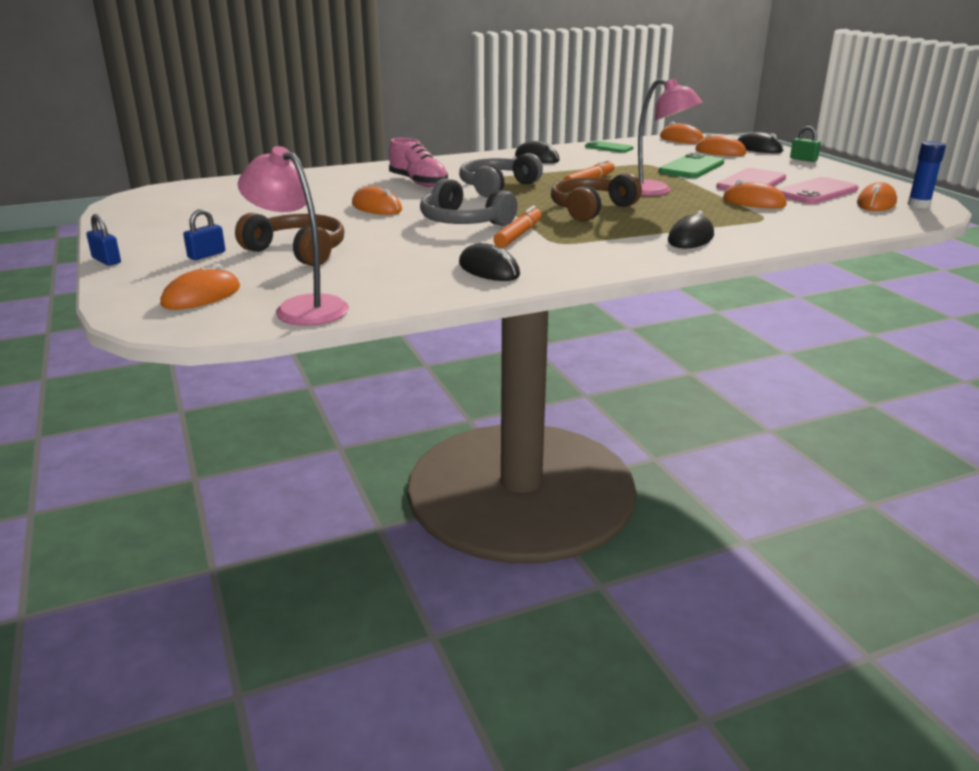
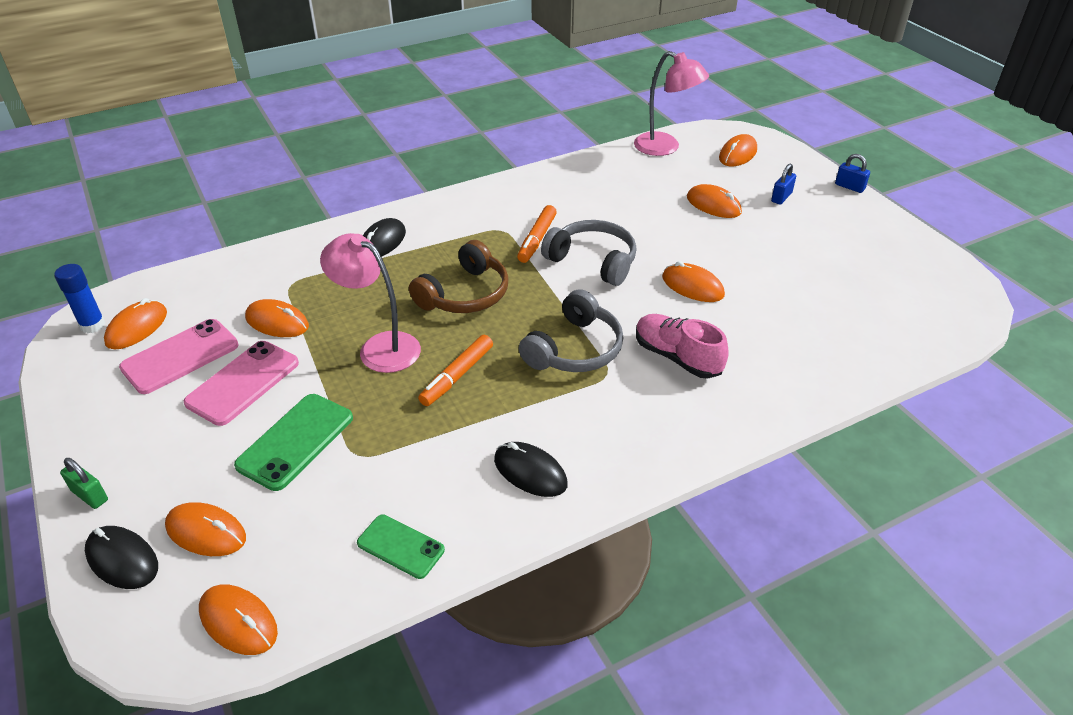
camera: 175 degrees right, 15 degrees up
brown headphones [235,213,344,266] -> orange mouse [687,184,742,218]
black mouse [459,243,520,281] -> none

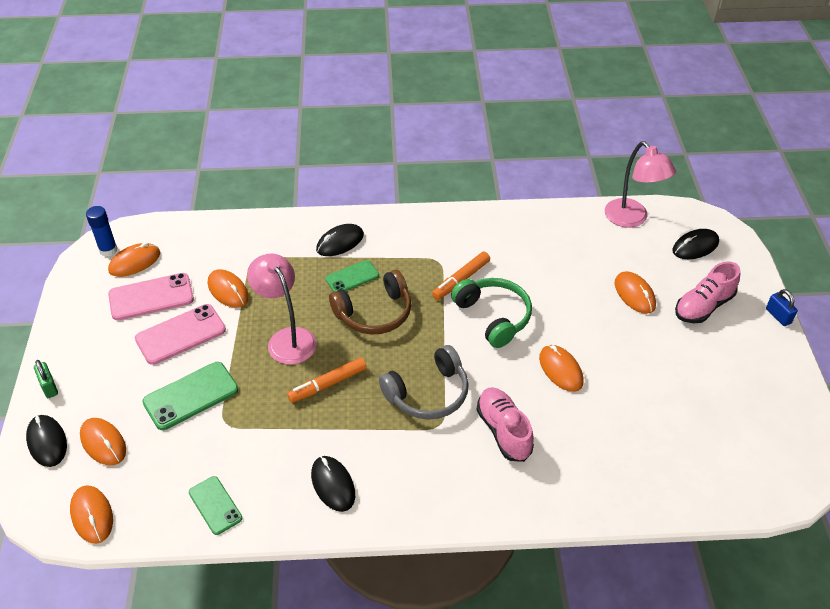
camera: 25 degrees right, 5 degrees up
grey headphones [541,220,637,286] -> green headphones [451,278,532,348]
orange mouse [719,134,757,166] -> black mouse [672,229,719,259]
blue padlock [771,164,796,205] -> pink shoe [675,261,740,323]
none -> green phone [325,260,379,292]

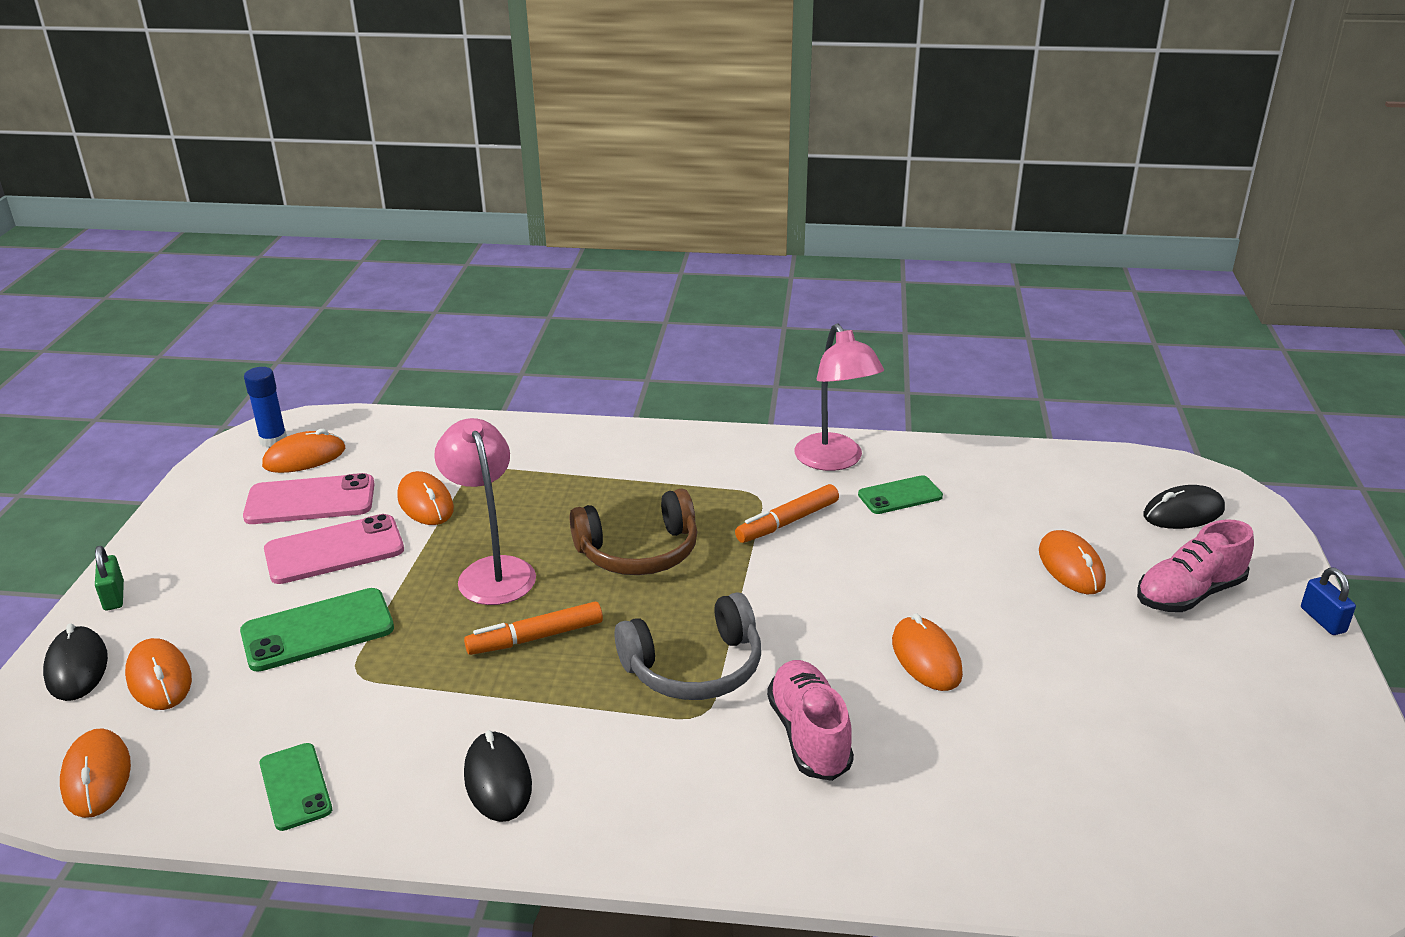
camera: 10 degrees right, 15 degrees down
black mouse [316,224,364,256] -> none
green phone [325,260,379,292] -> green phone moved to [858,475,943,514]
green headphones [451,278,532,348] -> none
pink lamp [605,141,676,228] -> pink lamp moved to [794,323,884,471]

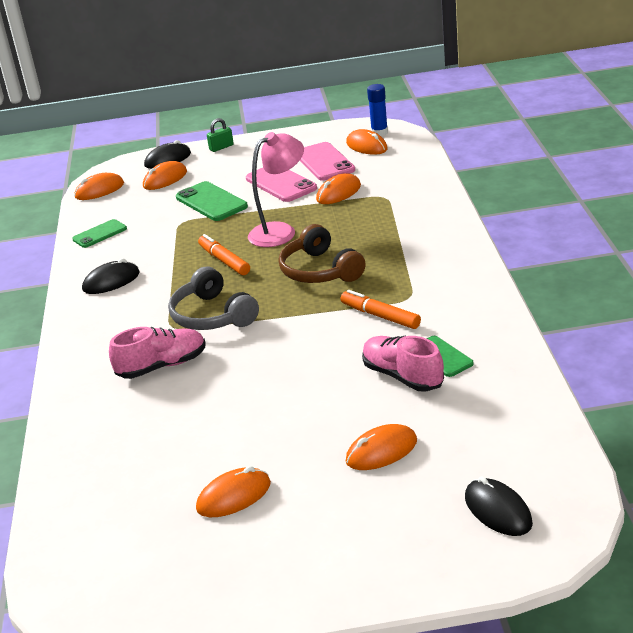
camera: 80 degrees right, 0 degrees up
pink lamp [794,323,884,471] -> none
orange mouse [892,613,963,691] -> orange mouse moved to [196,466,271,517]
pink shoe [1137,520,1254,612] -> pink shoe moved to [362,336,444,391]
blue padlock [1301,567,1356,635] -> none

